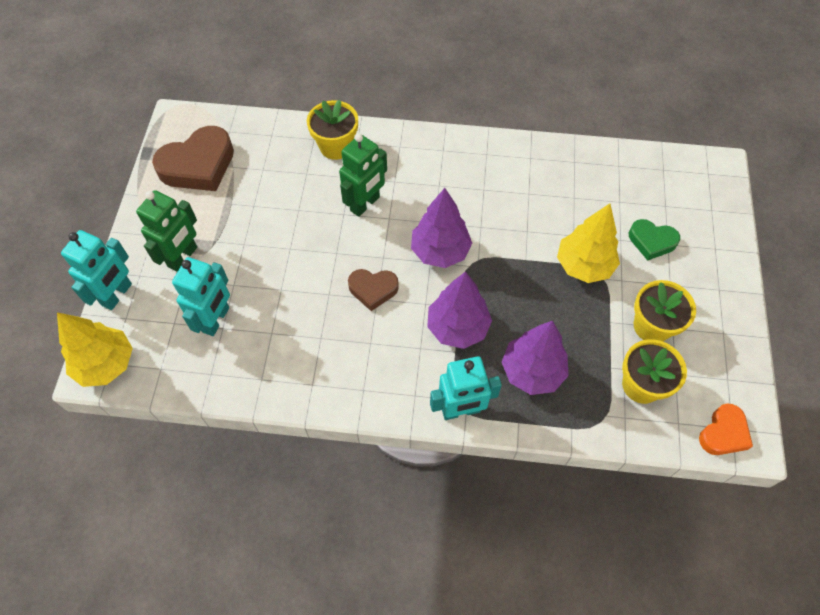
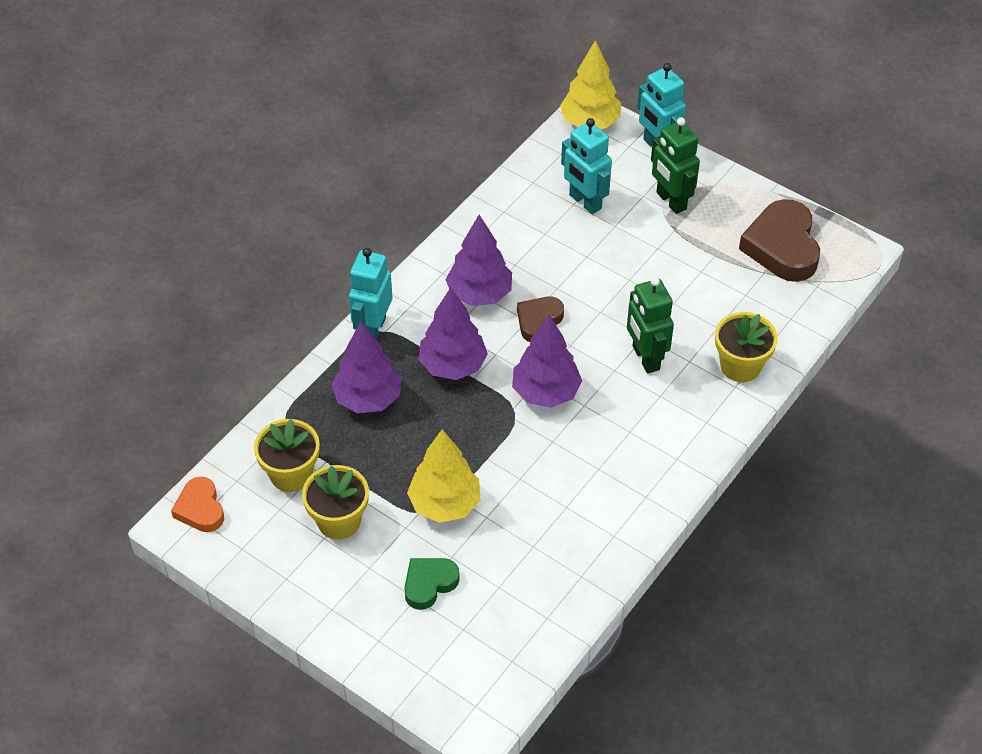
camera: 120 degrees right, 10 degrees down
none -> purple tree [445,215,512,306]

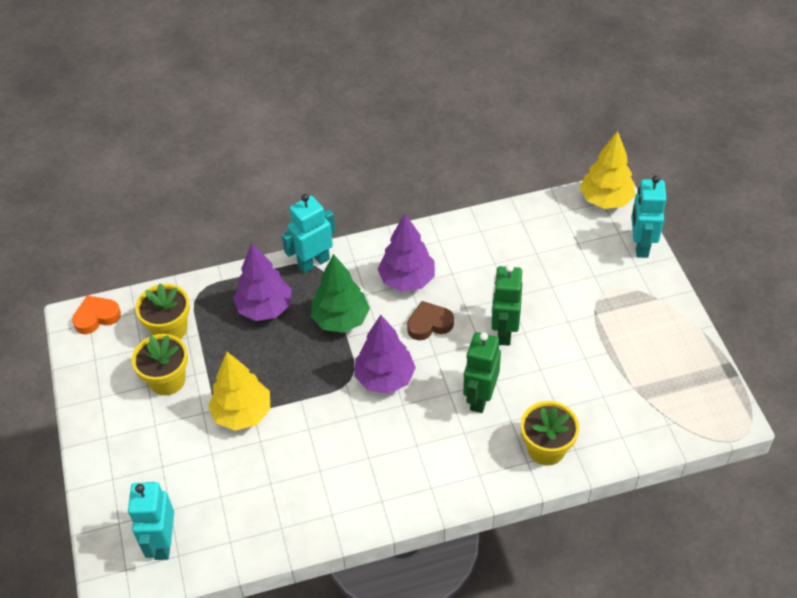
camera: 40 degrees right, 0 degrees up
orange heart [171,477,224,532] -> orange heart turned 45 degrees clockwise [72,295,121,334]
green heart [404,558,460,610] -> none
purple tree [418,287,488,380] -> green tree [311,254,370,333]
turquoise robot [561,118,612,214] -> turquoise robot moved to [128,482,174,560]
green robot [651,117,700,214] -> green robot moved to [491,264,522,346]
brown heart [739,199,820,282] -> none

